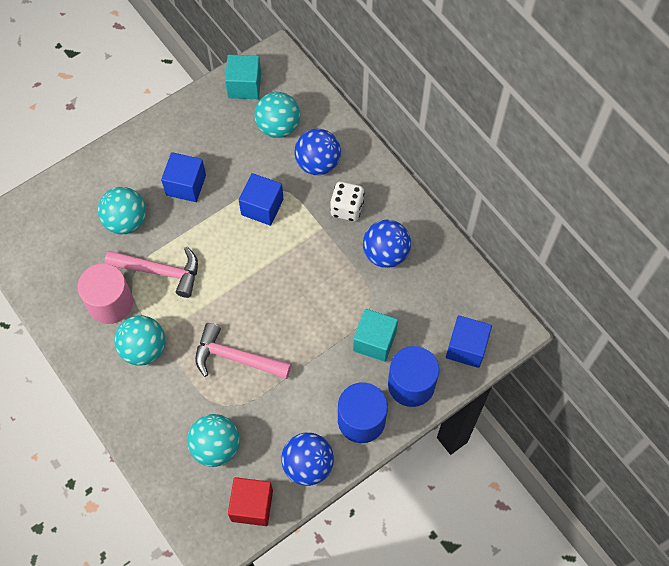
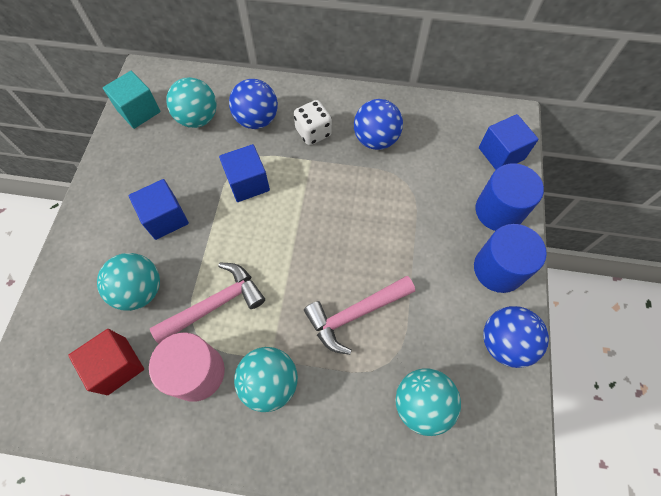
camera: 45 degrees left, 0 degrees up
red cube [228,477,273,526] -> red cube moved to [68,329,144,395]
turquoise cube [353,309,398,362] -> none

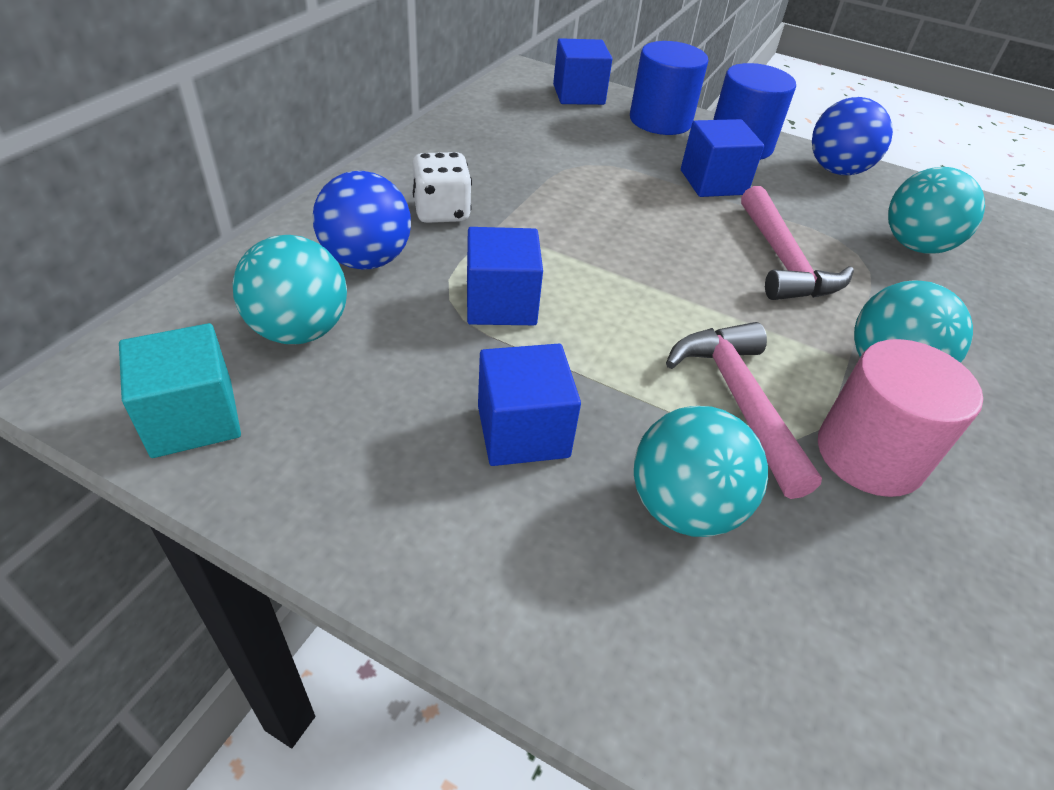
camera: 75 degrees left, 20 degrees down
red cube [68,329,144,395] -> none
blue ball [354,99,403,150] -> none
none -> blue cube [681,119,764,197]

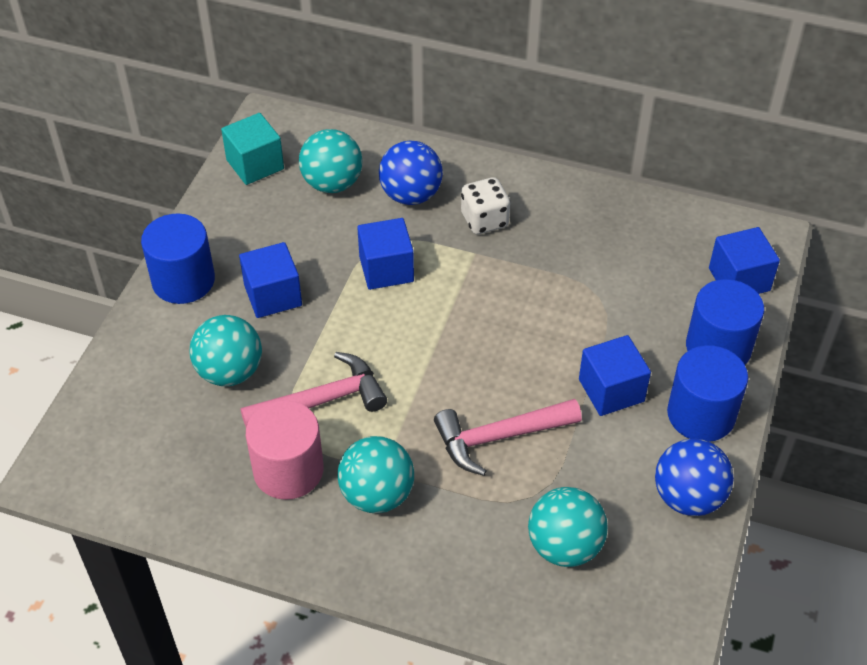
camera: 85 degrees right, 5 degrees up
none -> blue cylinder [141,213,215,304]

